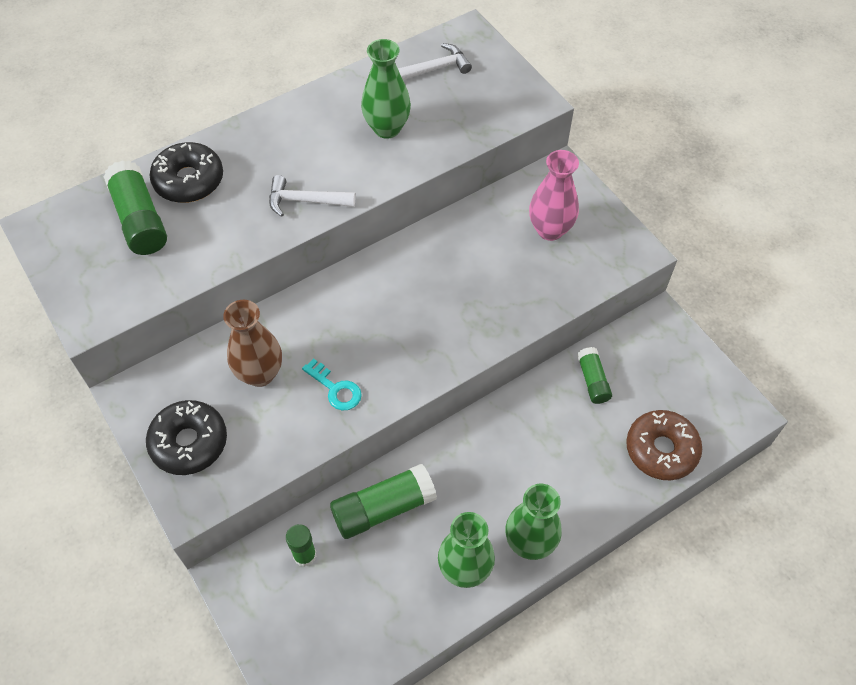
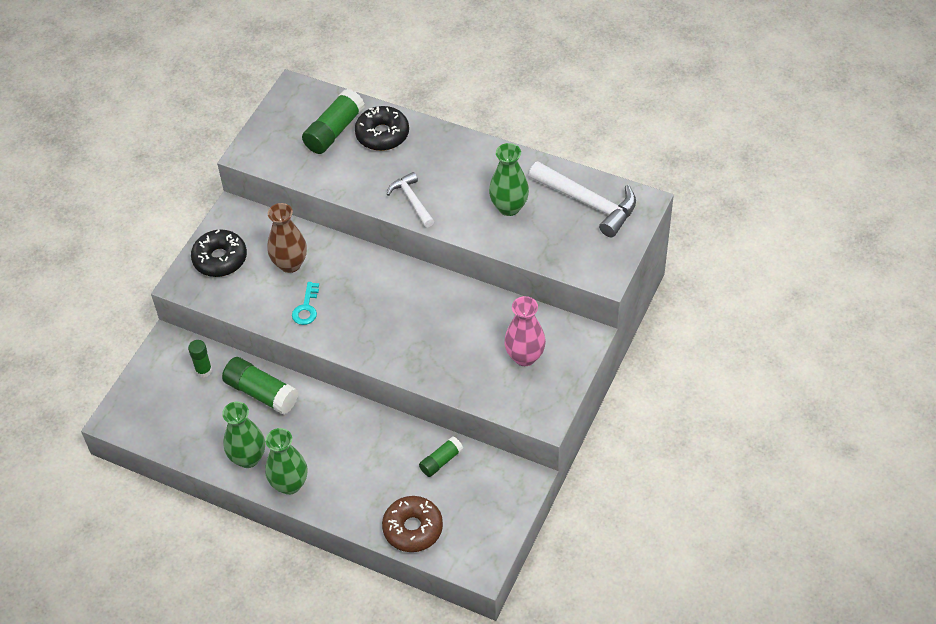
camera: 60 degrees right, 5 degrees down
white hammer [398,43,472,80] -> white hammer [529,161,636,237], size x1.70

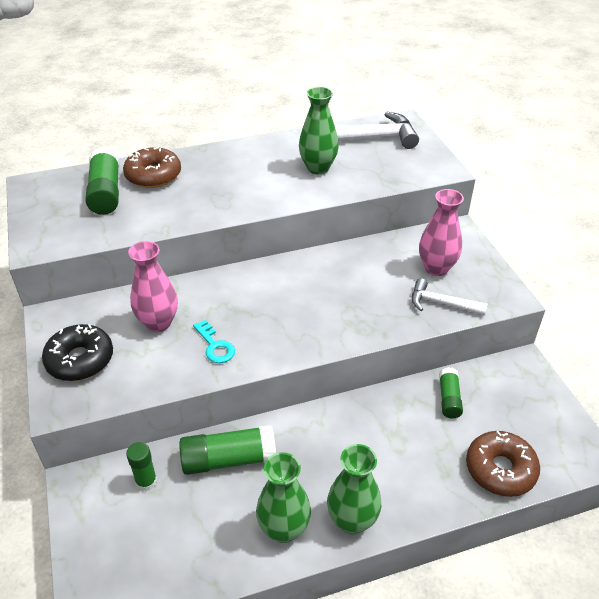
camera: 45 degrees left, 10 degrees down
brown vase [267,203,307,273] -> pink vase [128,241,178,332]
black donut [355,106,409,151] -> brown donut [123,147,181,188]
white hammer [387,172,434,227] -> white hammer moved to [412,278,487,316]

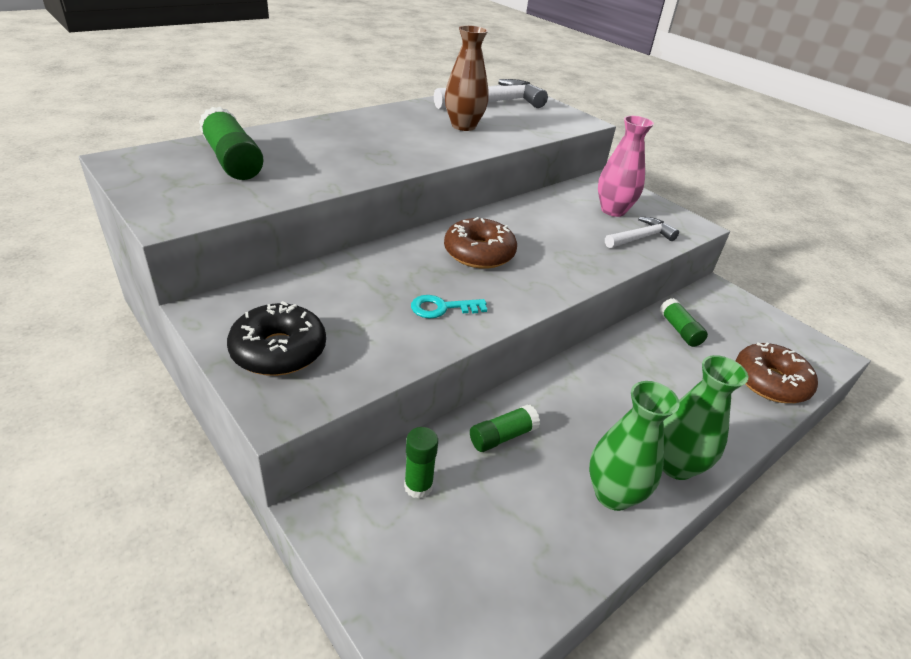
camera: 25 degrees left, 5 degrees down
brown donut [123,147,181,188] -> brown donut moved to [444,217,517,269]
pink vase [128,241,178,332] -> none
green glue stick [179,425,276,475] -> green glue stick [470,404,540,452], size x0.59
turquoise key [193,320,235,363] -> turquoise key turned 135 degrees clockwise [411,295,487,318]
green vase [299,87,339,174] -> brown vase [445,25,489,131]
white hammer [412,278,487,316] -> white hammer turned 150 degrees clockwise [605,217,679,248]

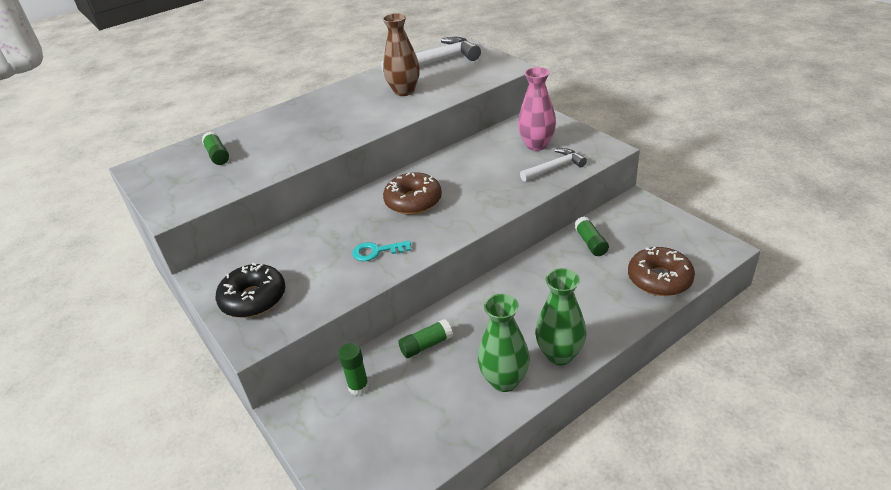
camera: 10 degrees right, 0 degrees up
green glue stick [199,107,264,180] -> green glue stick [202,132,229,165], size x0.59

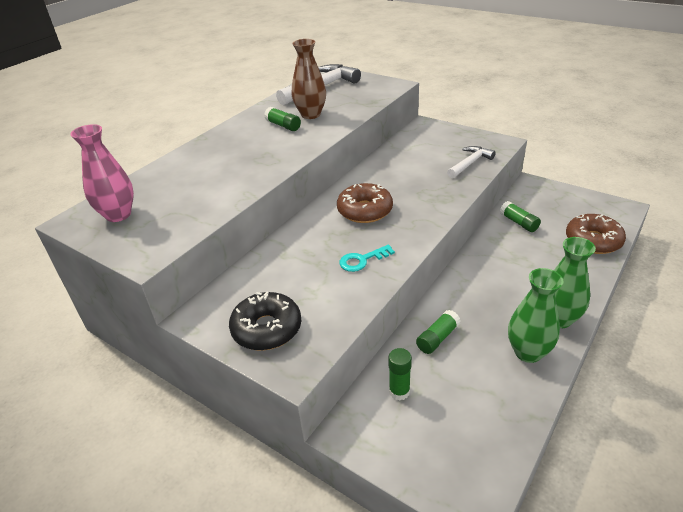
camera: 20 degrees left, 0 degrees up
green glue stick [202,132,229,165] -> green glue stick moved to [264,107,301,131]
pink vase [518,67,556,151] -> pink vase moved to [70,124,134,222]

